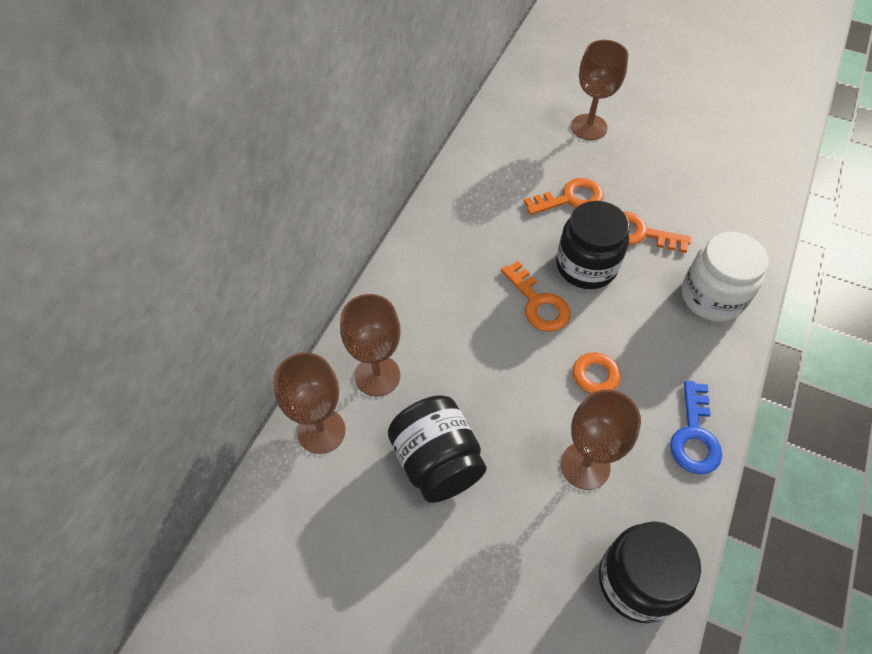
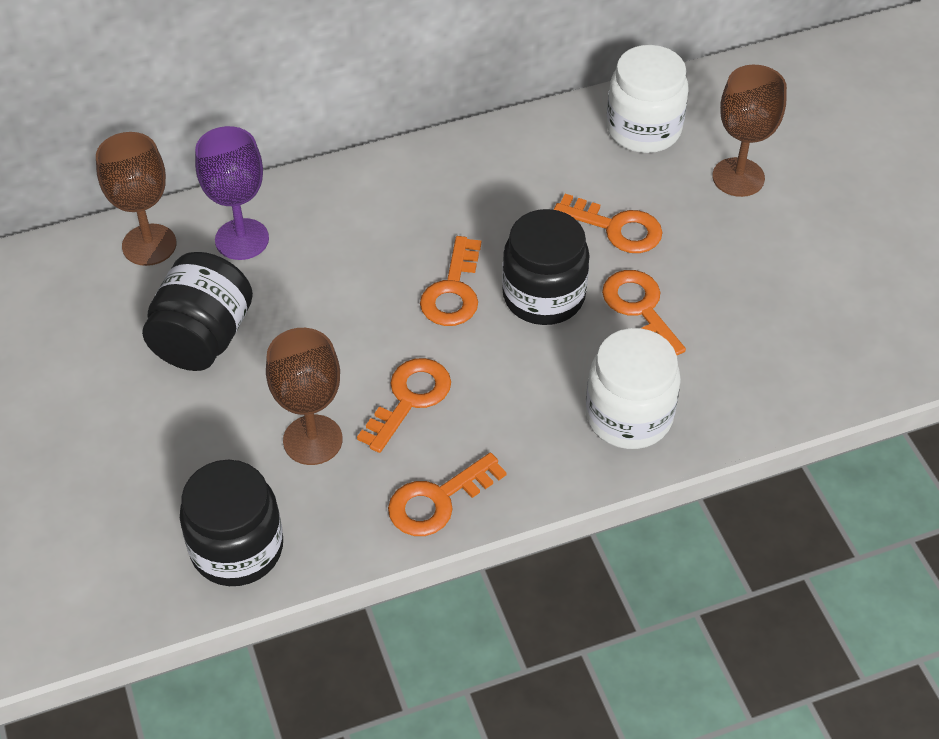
camera: 45 degrees right, 5 degrees down
brown goblet [340,294,401,397] -> purple goblet [195,126,269,260]
blue key [670,380,722,474] -> orange key [388,453,506,536]
none -> white jar [606,45,688,153]

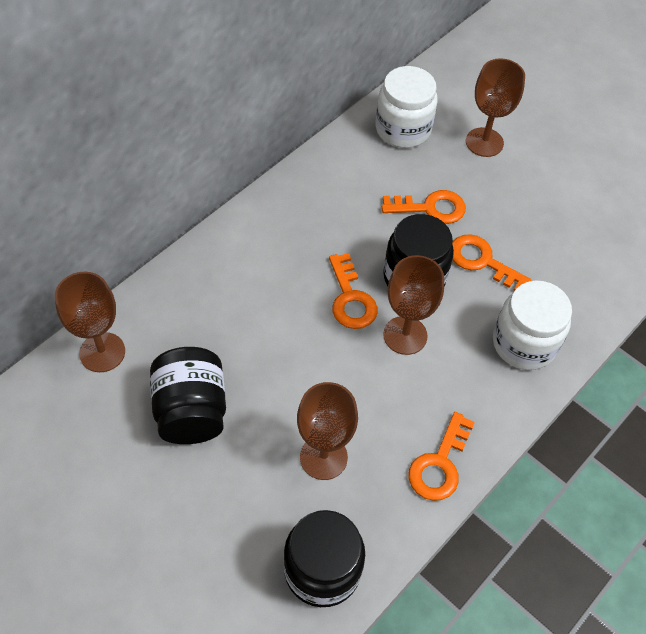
camera: 30 degrees left, 5 degrees up
purple goblet [195,126,269,260] -> none
orange key [357,358,451,453] -> none
none -> brown goblet [383,255,444,355]

